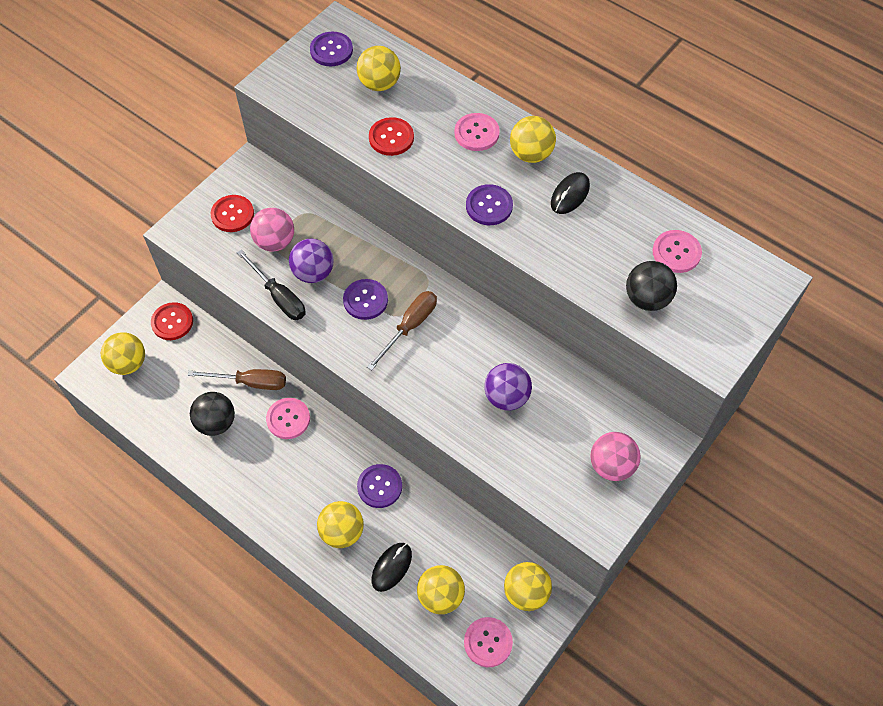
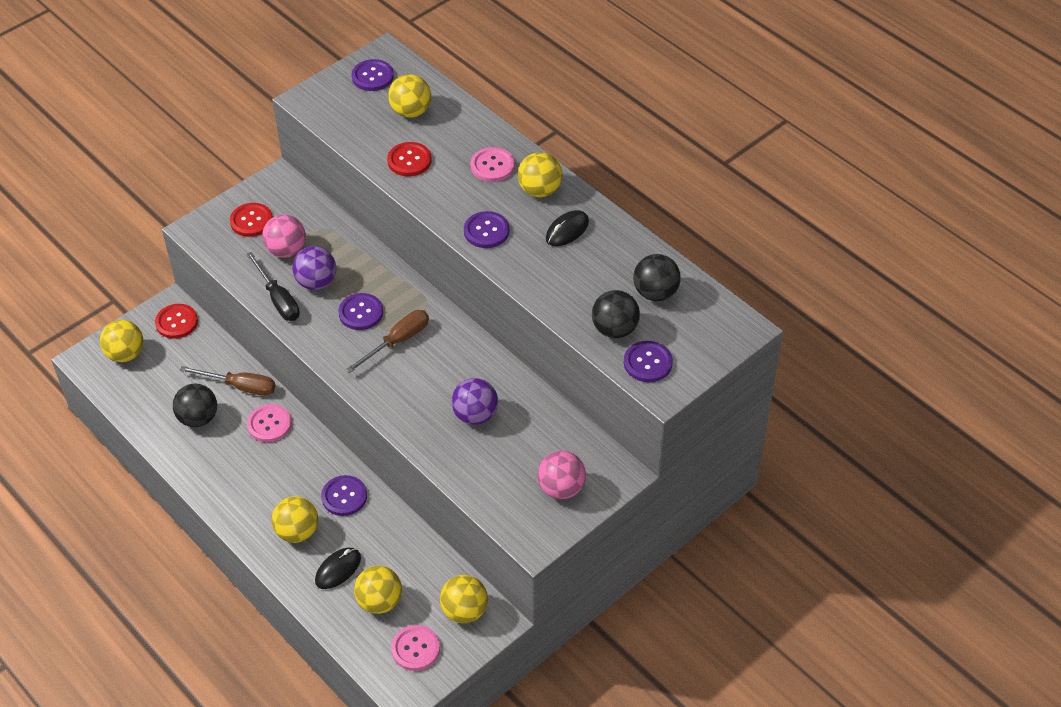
camera: 10 degrees right, 10 degrees down
pink button [653,230,702,273] -> black ball [633,254,681,301]
none -> purple button [624,341,673,382]

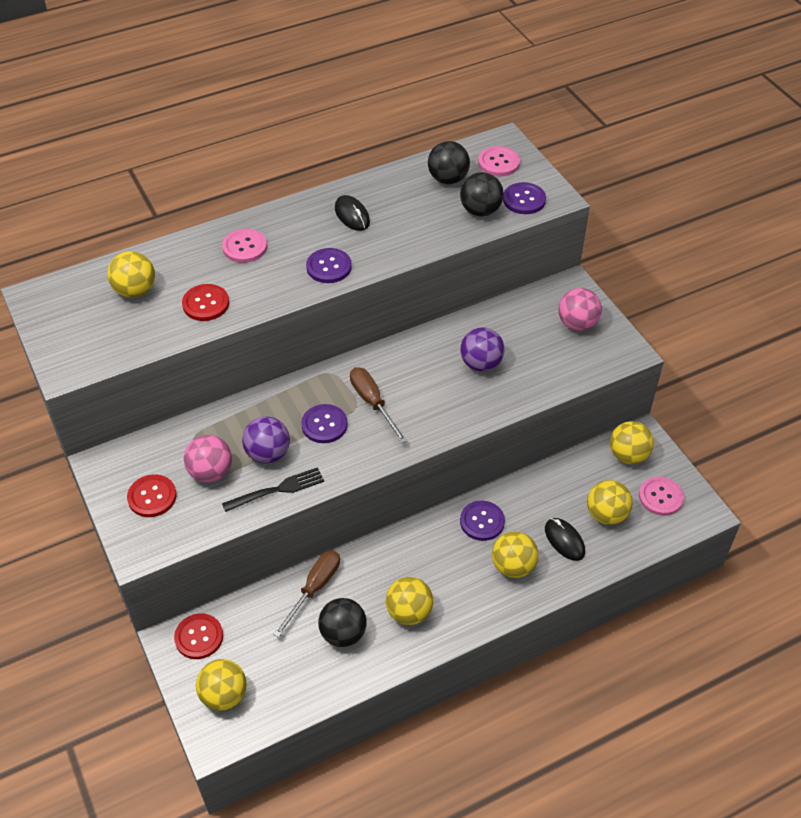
camera: 75 degrees left, 0 degrees up
black screwdriver [246,252,300,321] -> black fork [222,467,324,512]
pink button [247,404,292,442] -> pink button moved to [478,146,520,176]
purple button [351,59,394,91] -> none
yellow ball [518,152,562,197] -> yellow ball moved to [386,577,433,625]

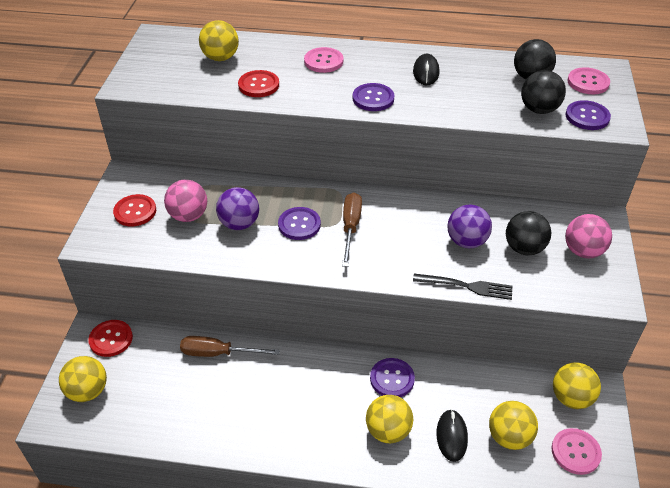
camera: 35 degrees right, 5 degrees down
black fork [222,467,324,512] -> black fork moved to [413,274,513,300]
brown screwdriver [273,550,340,638] -> brown screwdriver turned 150 degrees counterclockwise [180,336,280,357]
black ball [318,598,367,647] -> black ball moved to [506,211,551,255]
yellow ball [386,577,433,625] -> none

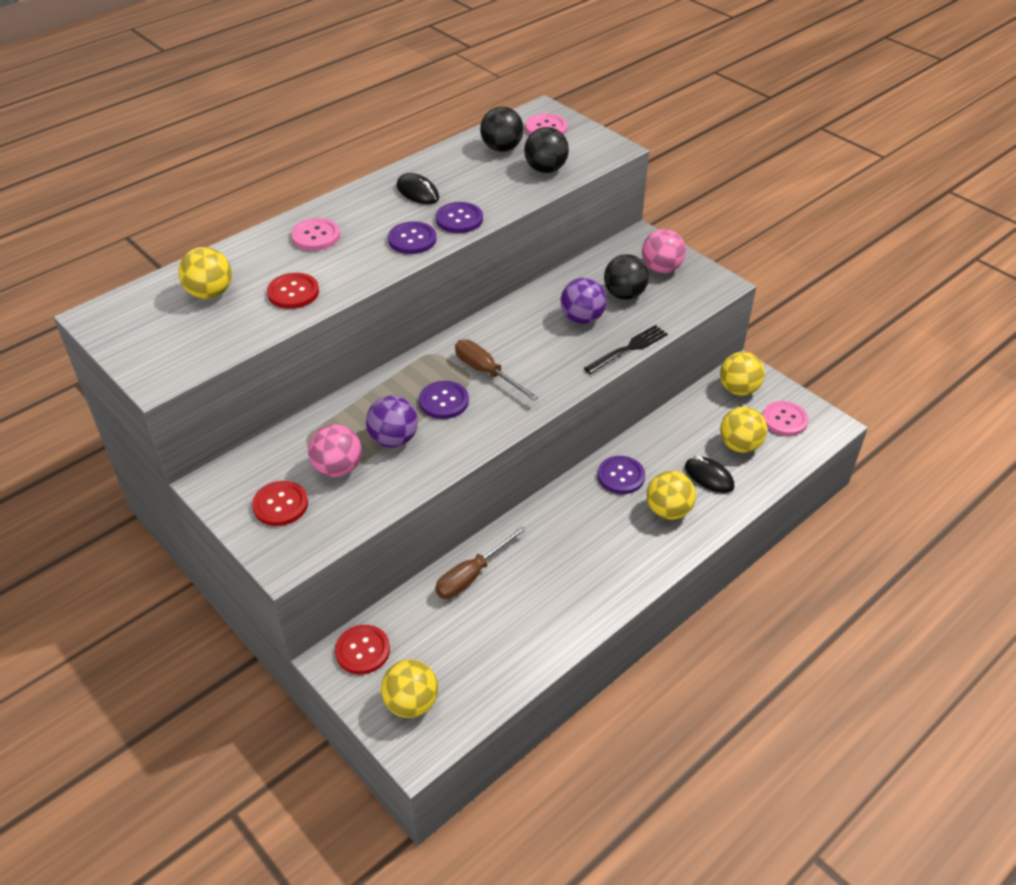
camera: 50 degrees left, 0 degrees up
purple button [566,100,611,130] -> purple button moved to [436,202,483,233]

